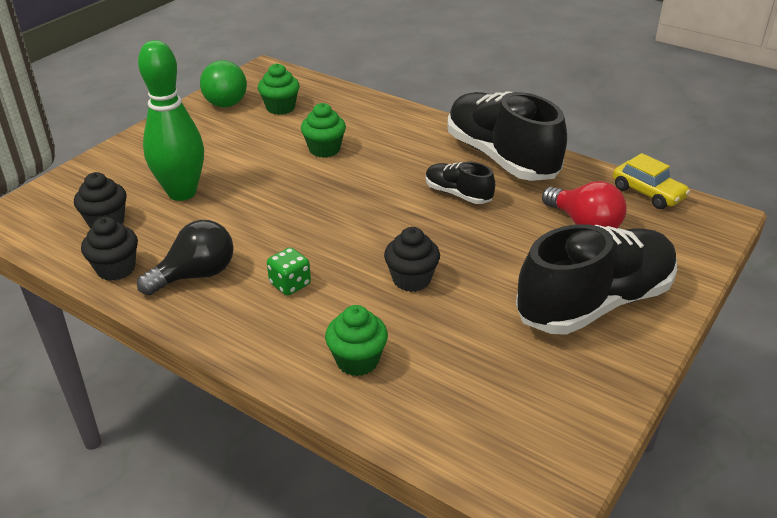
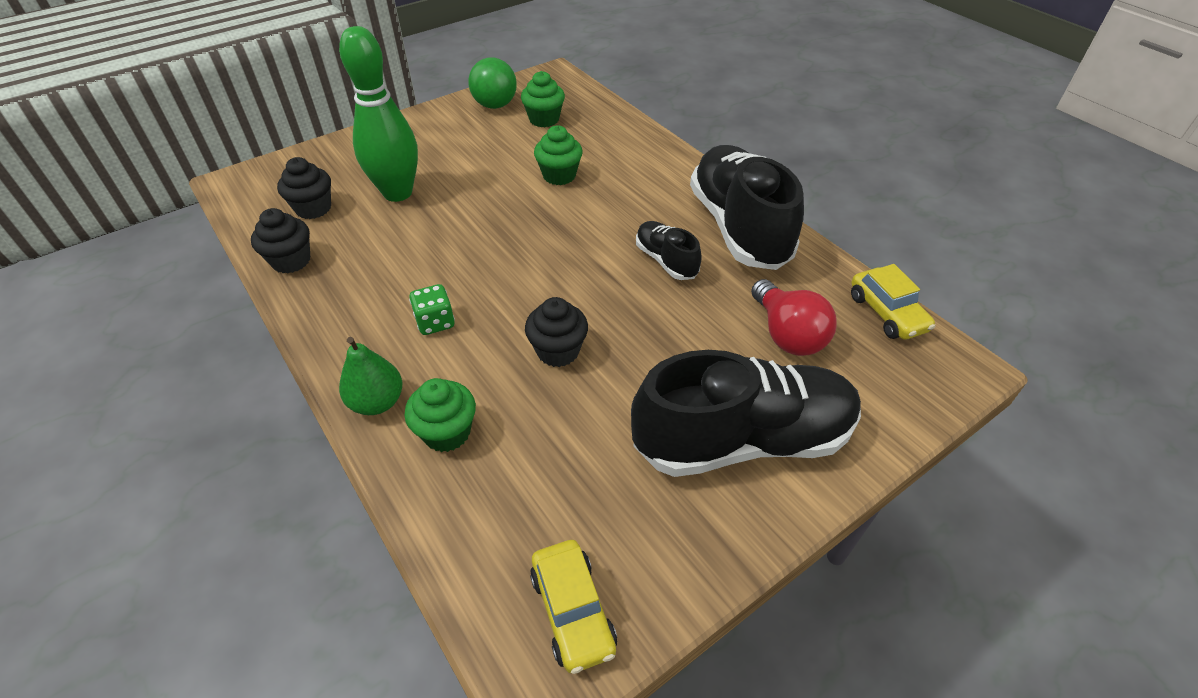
camera: 20 degrees right, 10 degrees up
black light bulb [137,220,234,295] -> none
none -> green pear [339,337,402,415]
none -> yellow car [530,540,617,674]

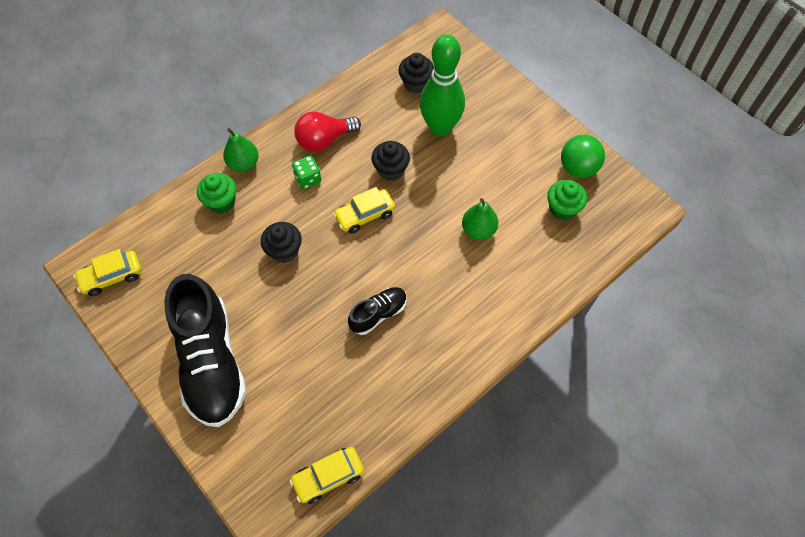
camera: 85 degrees right, 15 degrees up
black cupcake [251,208,310,274] -> black cupcake moved to [371,141,410,181]
green cupcake [534,125,583,185] -> green pear [462,198,498,240]
black shoe [690,145,804,270] -> none
red light bulb [751,279,837,356] -> red light bulb moved to [294,112,361,152]
none -> yellow car [333,187,395,234]

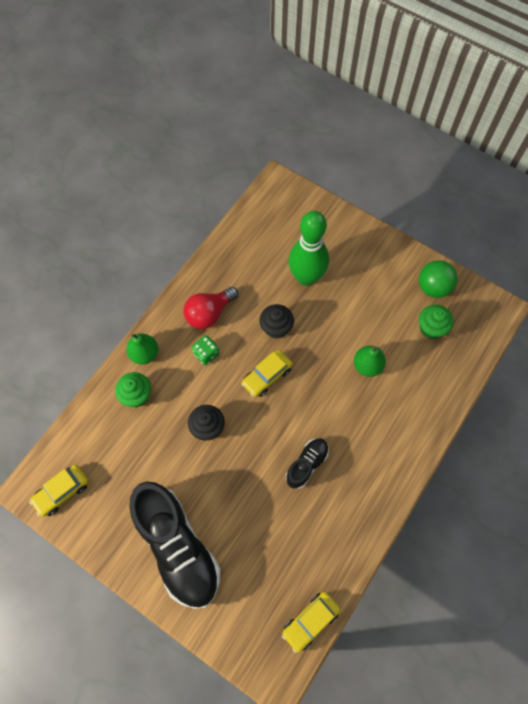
camera: 15 degrees left, 5 degrees up
black cupcake [399,53,434,93] -> none

